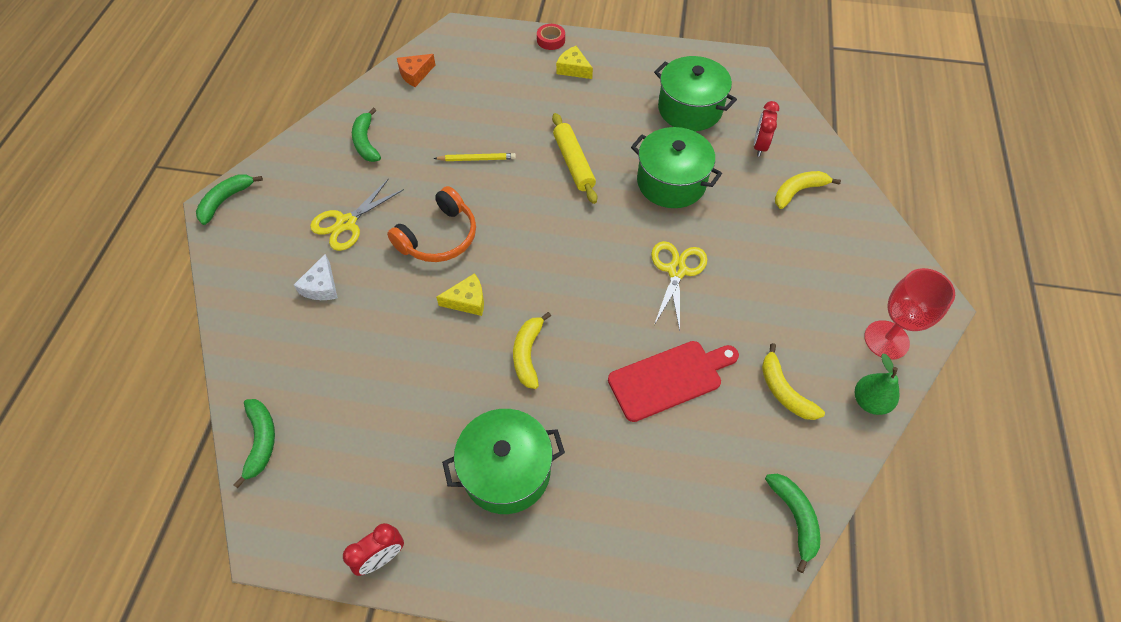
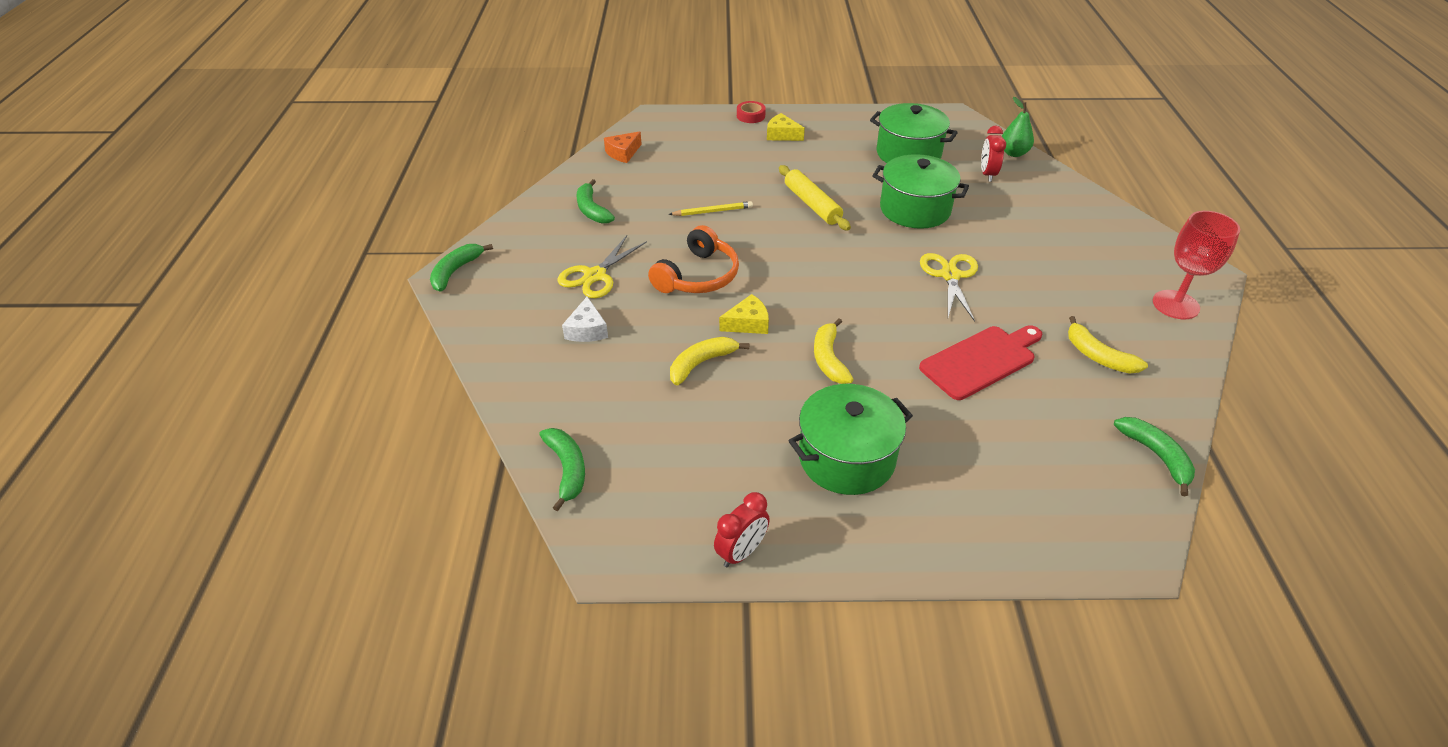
camera: 10 degrees left, 15 degrees down
yellow banana [775,171,841,209] -> yellow banana moved to [670,337,749,385]
green pear [855,353,899,415] -> green pear moved to [1002,97,1034,157]

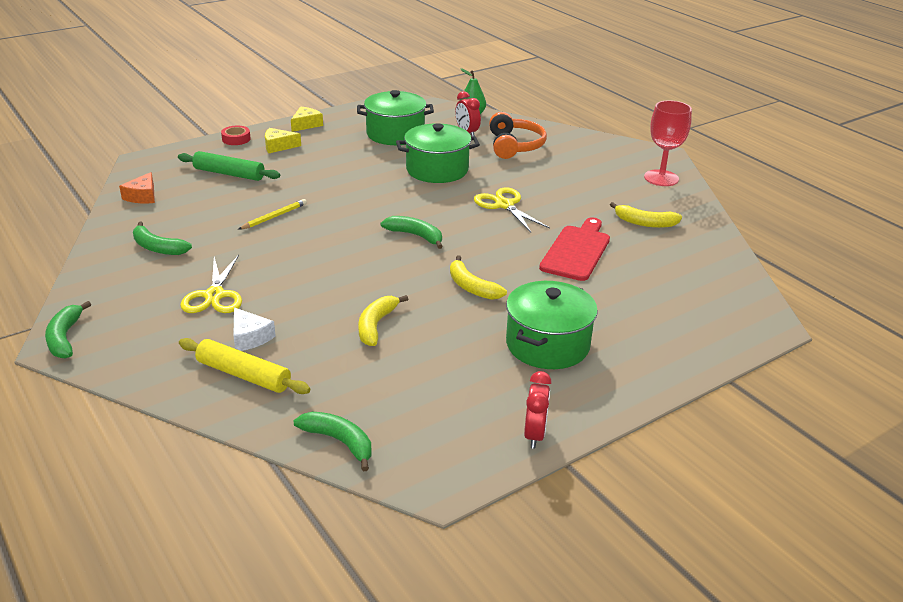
camera: 35 degrees left, 10 degrees down
orange headphones [648,225,739,293] -> orange headphones moved to [489,112,547,159]
yellow cheese [719,294,769,334] -> yellow cheese moved to [291,106,323,132]
yellow rolling pin [779,165,851,231] -> yellow rolling pin moved to [179,338,310,394]
green banana [1114,417,1195,497] -> green banana moved to [380,216,443,249]
none -> green rolling pin [178,151,280,181]

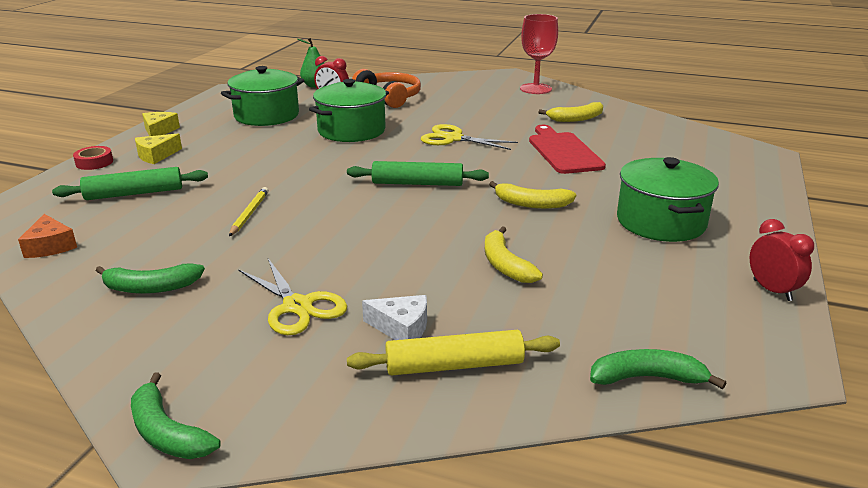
camera: 35 degrees left, 5 degrees down
green banana [380,216,443,249] -> green rolling pin [347,161,489,186]

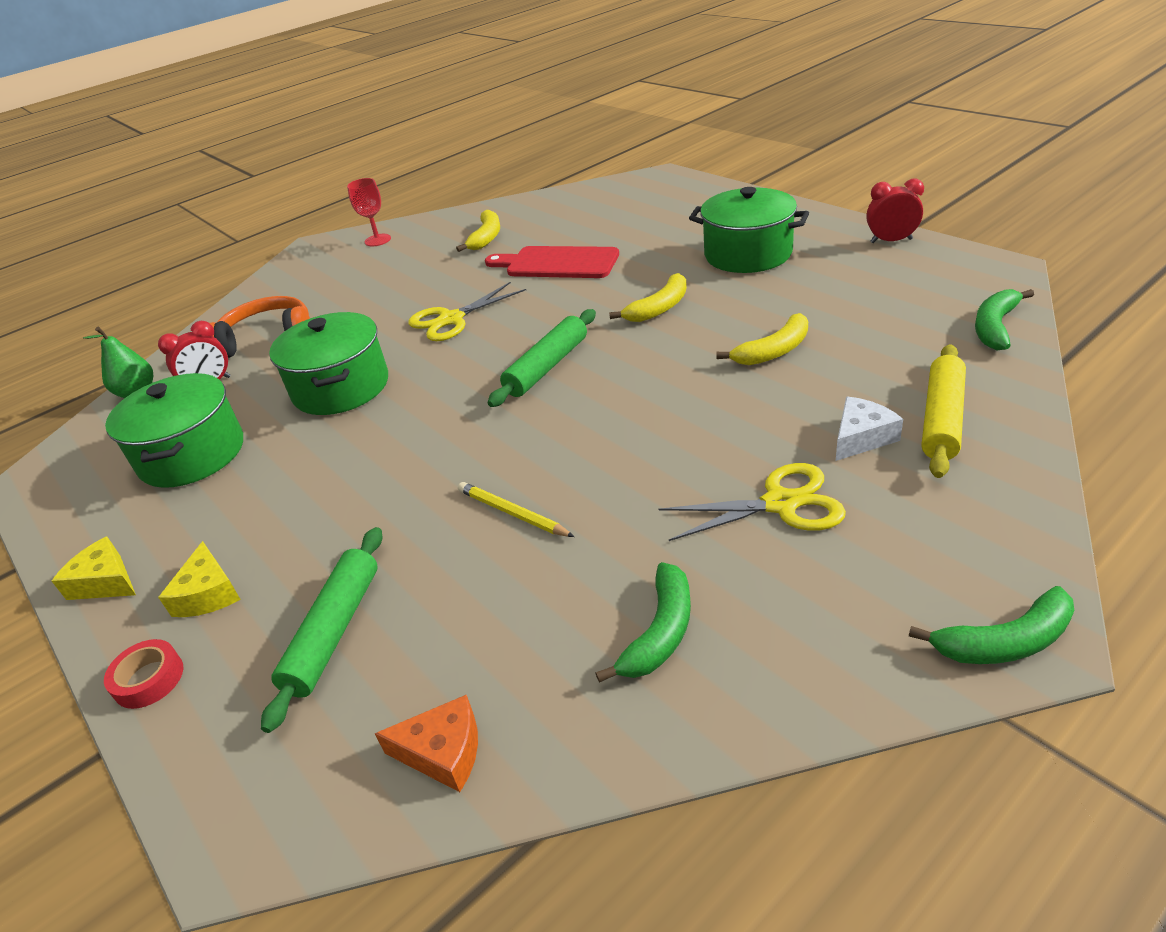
camera: 55 degrees left, 10 degrees up
yellow banana [485,226,543,283] -> yellow banana turned 45 degrees counterclockwise [716,313,808,365]
red goblet [520,14,558,94] -> red goblet [347,178,391,246], size x0.66

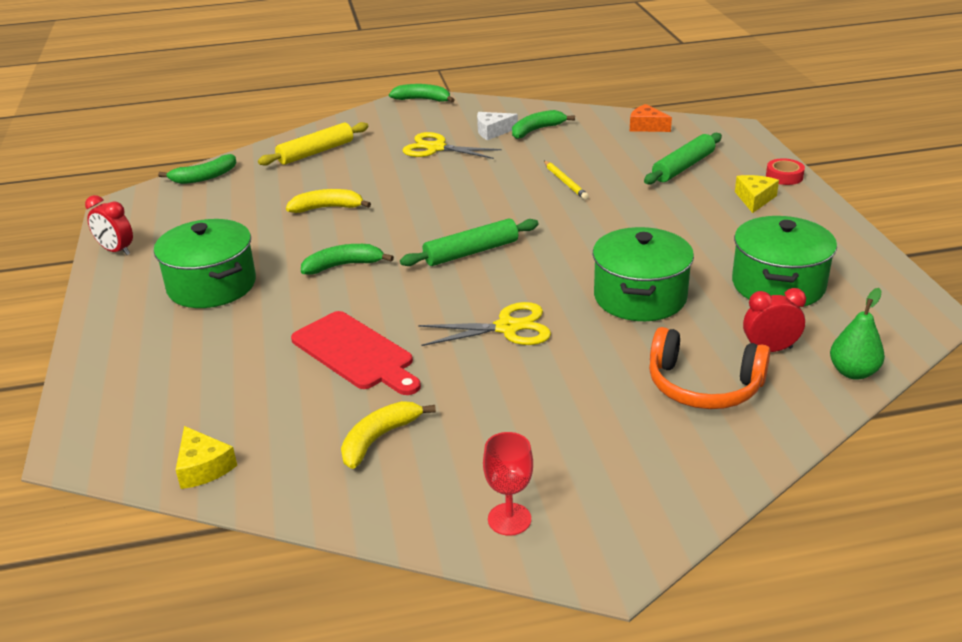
camera: 155 degrees left, 5 degrees down
yellow cheese [52,536,136,600] -> yellow cheese moved to [176,426,237,489]
yellow banana [609,273,687,322] -> green banana [301,244,394,275]
white cheese [836,396,903,461] -> white cheese moved to [477,112,518,140]

